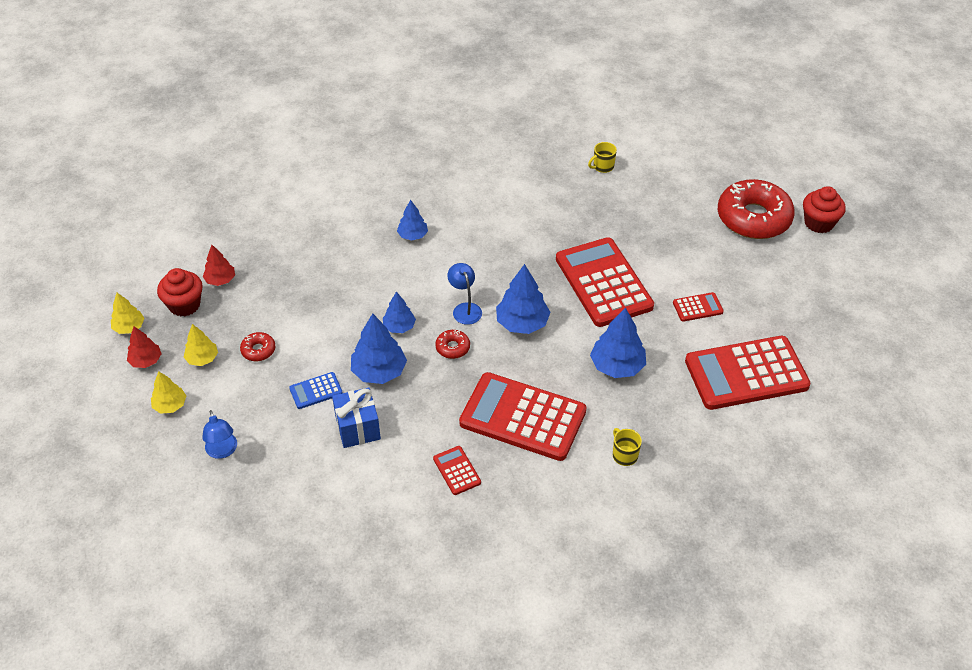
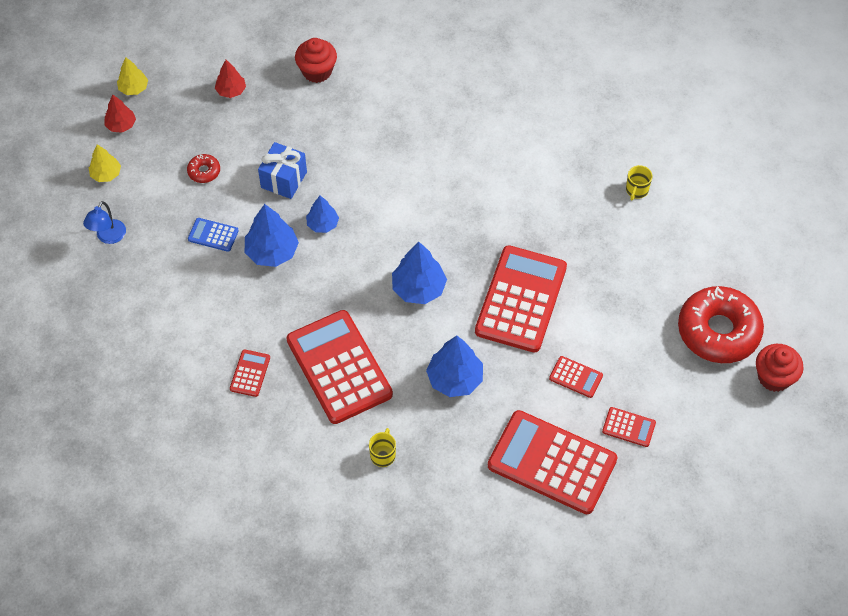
camera: 40 degrees right, 10 degrees up
red cupcake [157,268,203,316] -> red cupcake moved to [295,38,337,83]
yellow tree [184,324,218,366] -> none
blue gift [332,387,381,448] -> blue gift moved to [258,142,307,199]
blue tree [397,200,428,241] -> none
red donut [435,330,470,359] -> none
blue lamp [448,263,482,325] -> none
yellow mug [588,142,617,173] -> yellow mug turned 75 degrees counterclockwise [626,165,653,200]
none -> red calculator [602,407,656,447]

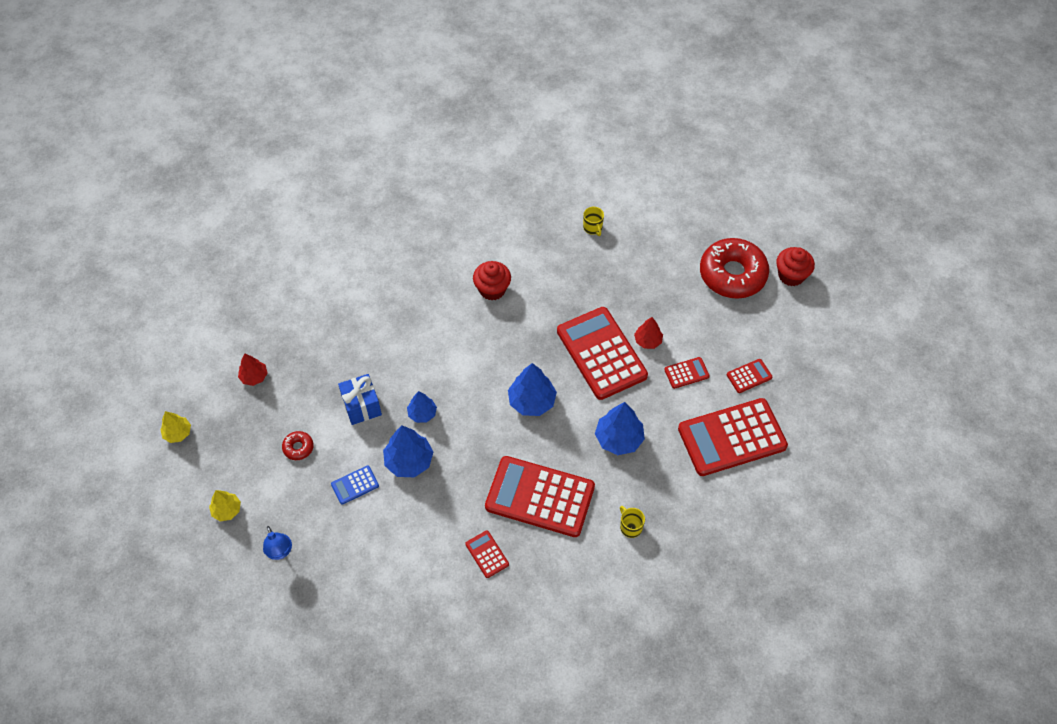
camera: 45 degrees left, 0 degrees up
red tree [104,95,136,133] -> red tree moved to [634,317,663,349]
red cupcake [295,38,337,83] -> red cupcake moved to [473,261,511,300]

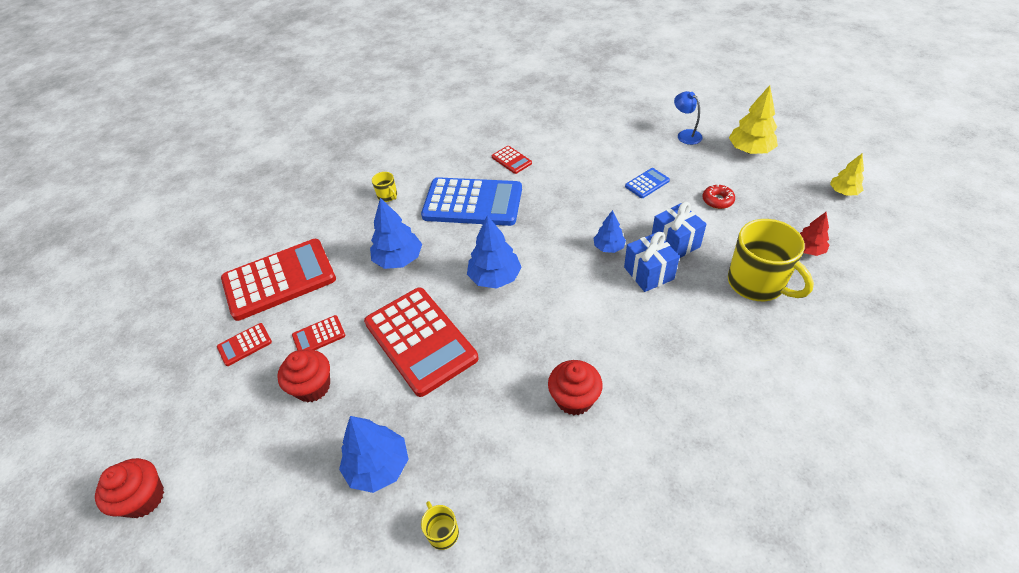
camera: 175 degrees right, 10 degrees down
yellow tree [209,490,241,521] -> yellow tree [729,85,778,154], size x1.64
blue tree [383,426,433,477] -> blue tree moved to [339,416,408,493]
red calculator [485,456,595,537] -> blue calculator [421,177,522,226]
red tree [634,317,663,349] -> none
red donut [700,238,769,299] -> none
none -> red cupcake [277,349,330,402]
none -> blue gift [624,232,680,292]
none -> yellow mug [728,219,814,301]

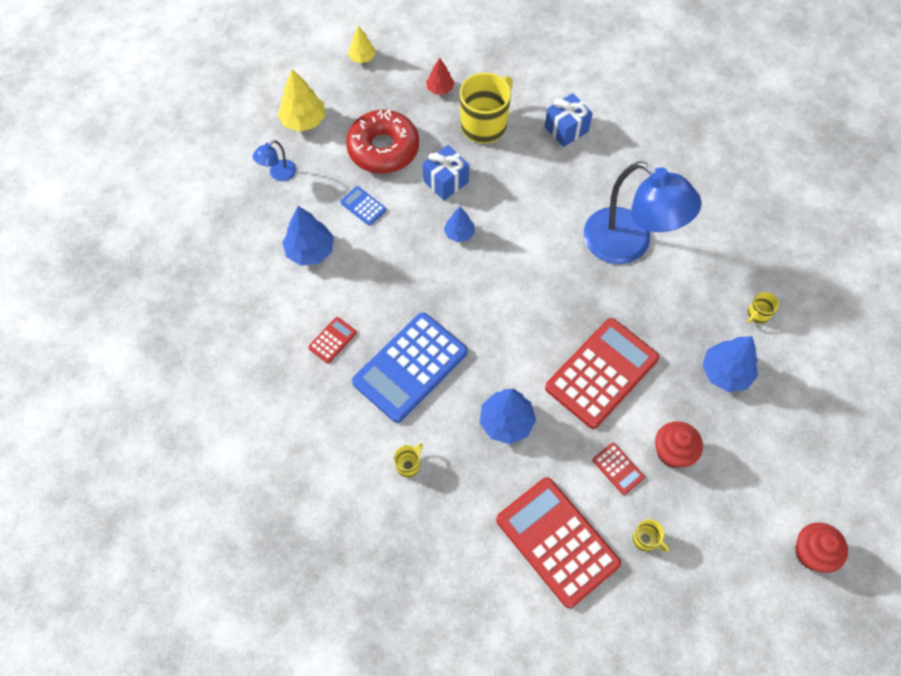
camera: 105 degrees left, 15 degrees up
red calculator [217,323,272,366] -> yellow mug [633,519,669,552]
blue calculator [421,177,522,226] -> blue calculator turned 135 degrees counterclockwise [352,312,468,423]
blue tree [467,215,522,289] -> blue tree moved to [282,206,334,266]
red cupcake [548,360,603,415] -> blue lamp [584,161,701,264]
blue gift [624,232,680,292] -> blue gift moved to [545,93,593,147]
red donut [703,184,735,209] -> red donut [346,110,419,174], size x2.39

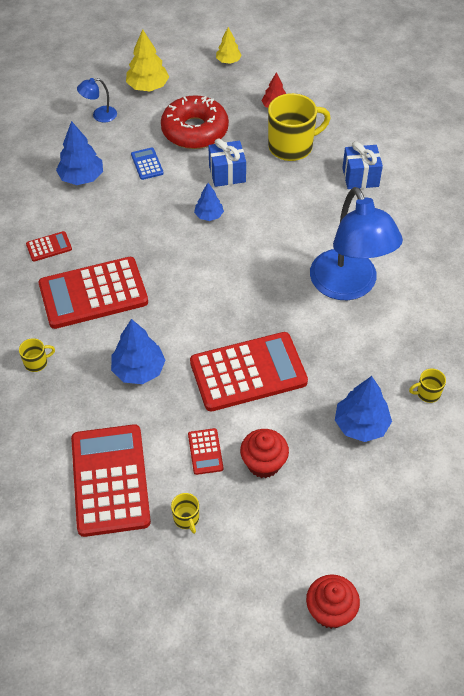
camera: 30 degrees right, 10 degrees down
blue calculator [352,312,468,423] -> red calculator [38,257,148,329]

